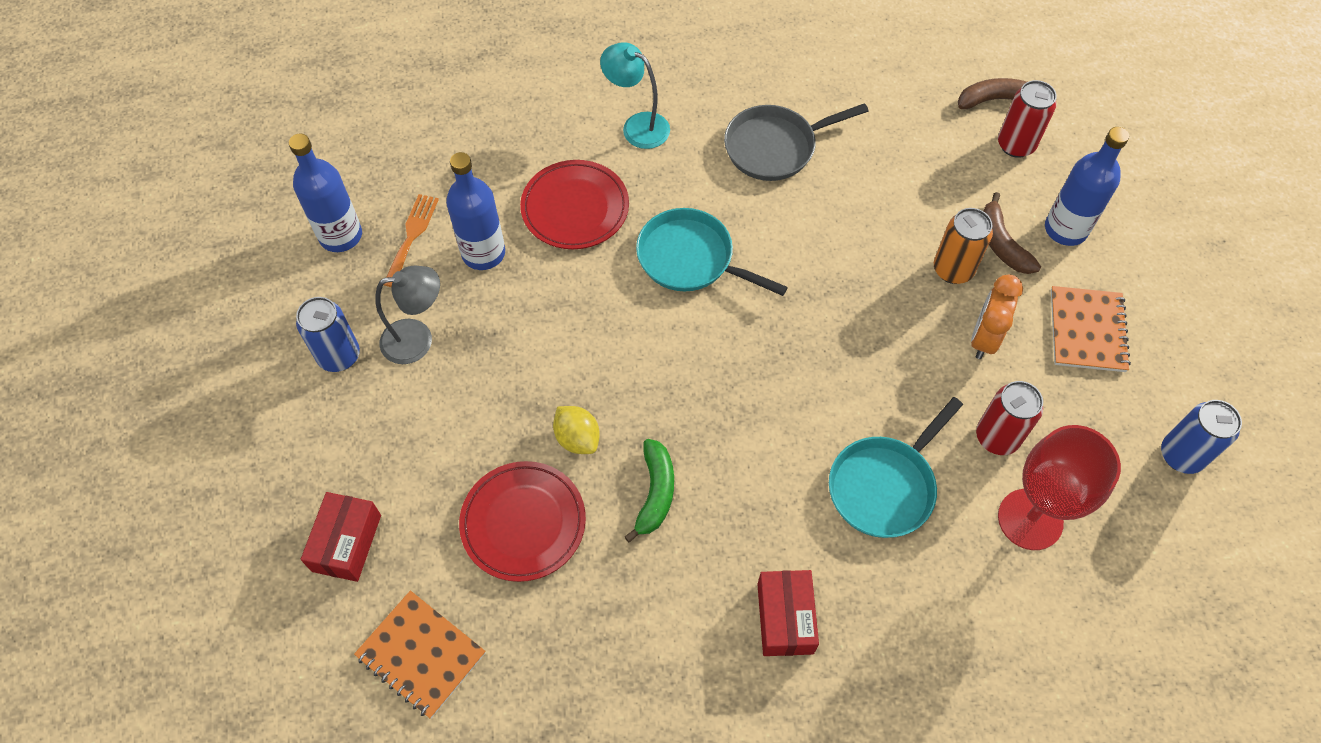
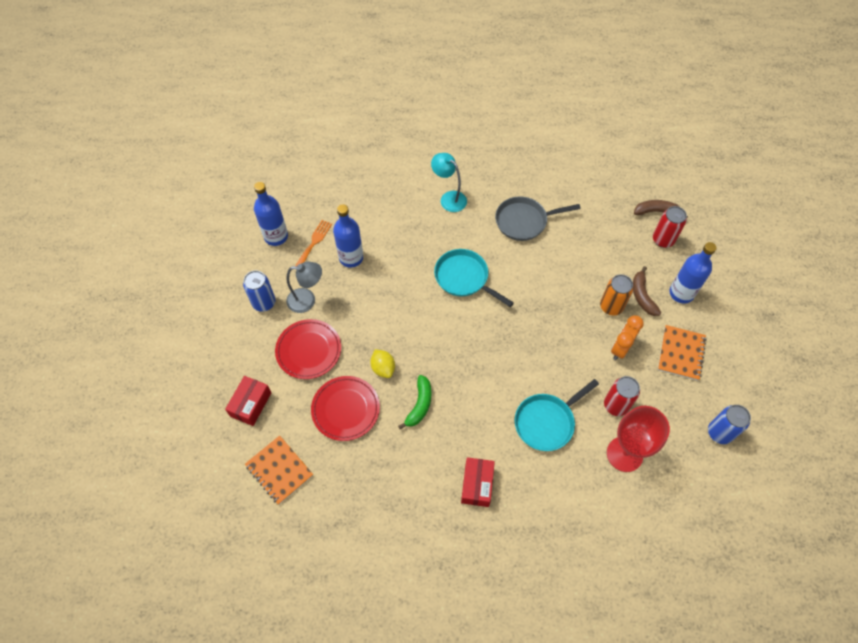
camera: 10 degrees right, 0 degrees up
red plate [520,160,629,249] -> red plate moved to [275,319,341,379]

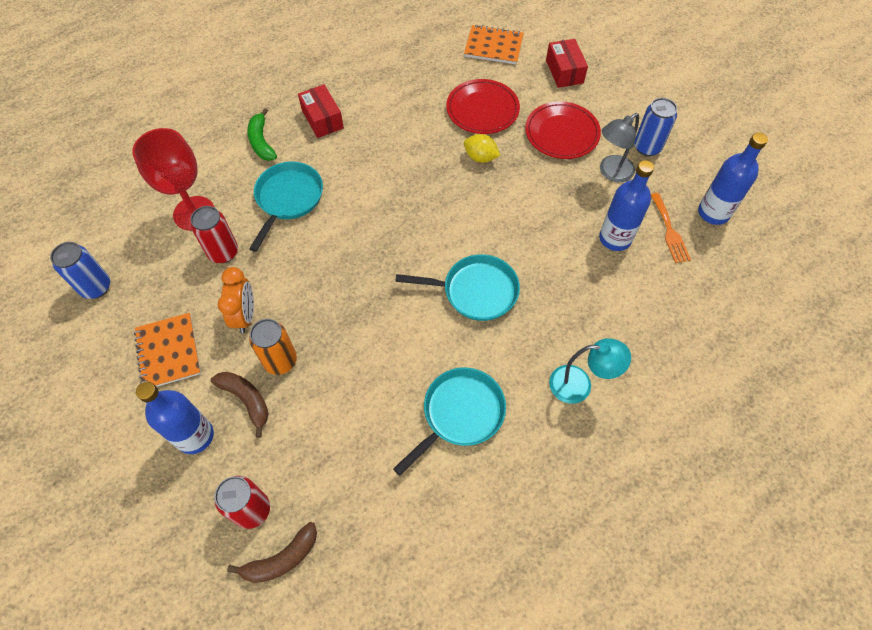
camera: 145 degrees right, 0 degrees up
green banana [398,375,431,430] -> green banana moved to [247,108,277,161]
grey pan [495,196,581,241] -> turquoise pan [393,368,506,476]

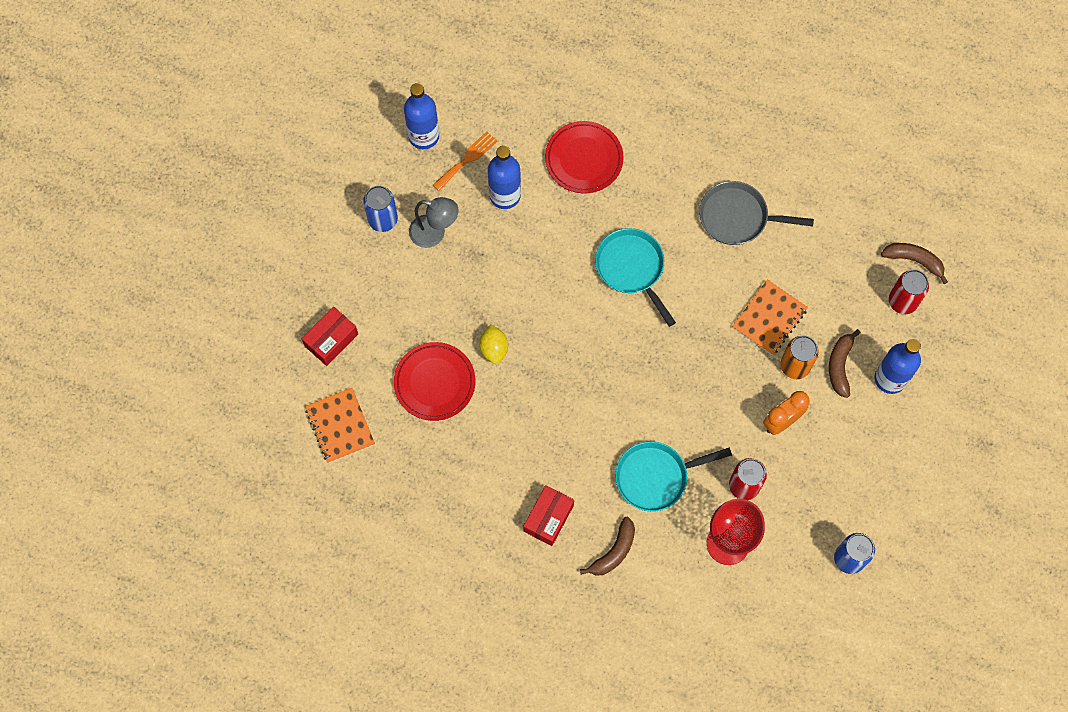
camera: 125 degrees left, 10 degrees up
orange notebook [134,313,201,387] -> orange notebook moved to [732,279,808,355]
green banana [247,108,277,161] -> brown banana [580,517,635,576]
turquoise pan [393,368,506,476] -> grey pan [699,181,814,245]
red plate [525,101,601,159] -> red plate moved to [545,121,624,193]
turquoise lamp [549,338,631,404] -> none

